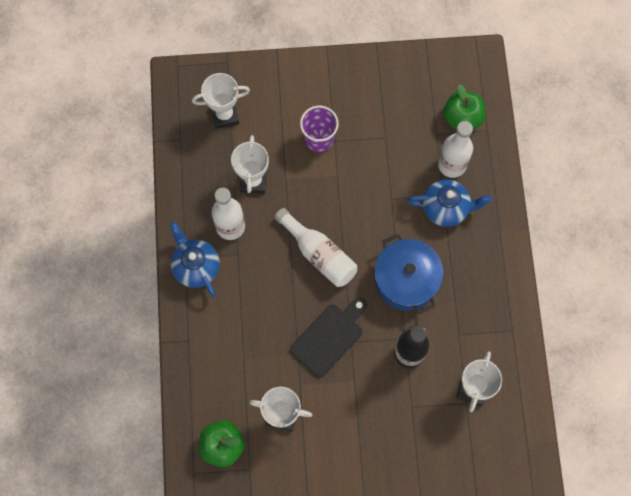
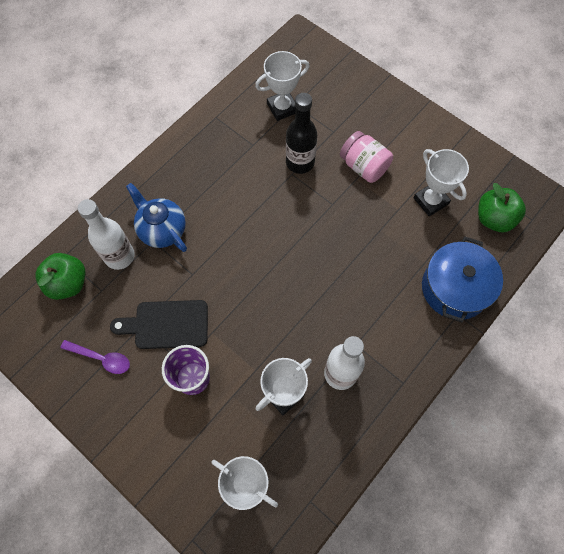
camera: 135 degrees left, 5 degrees down
blue teapot [170,222,220,297] -> none
white bottle [274,208,357,287] -> none
black cutting board [290,298,367,377] -> black cutting board moved to [110,300,208,349]
blue pot [375,234,443,314] -> blue pot moved to [422,237,503,323]
none -> purple spoon [60,340,130,374]
none -> pink jar [340,131,393,183]

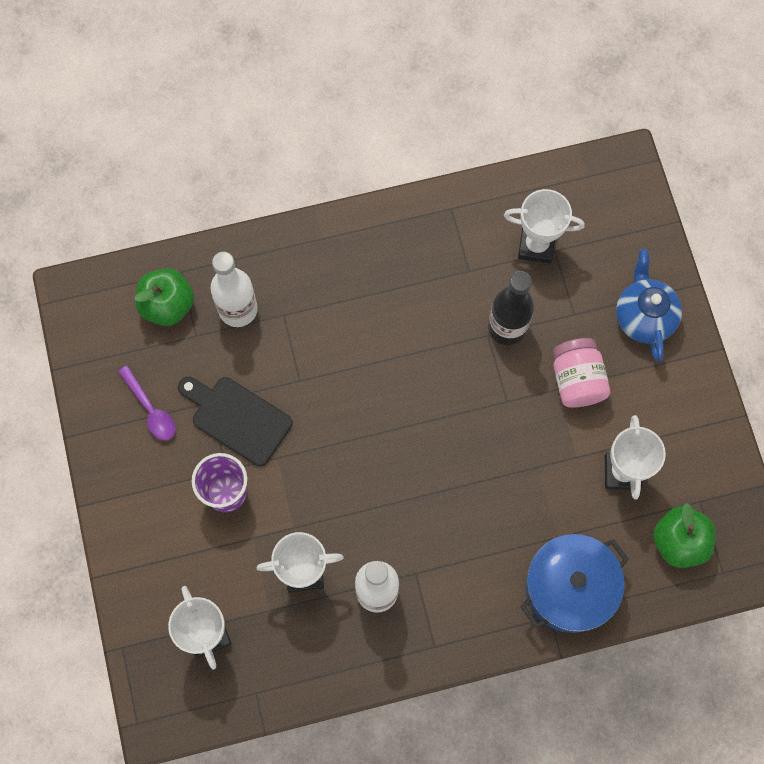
camera: 35 degrees right, 5 degrees up
blue teapot [126,183,187,252] -> blue teapot moved to [616,249,682,361]

